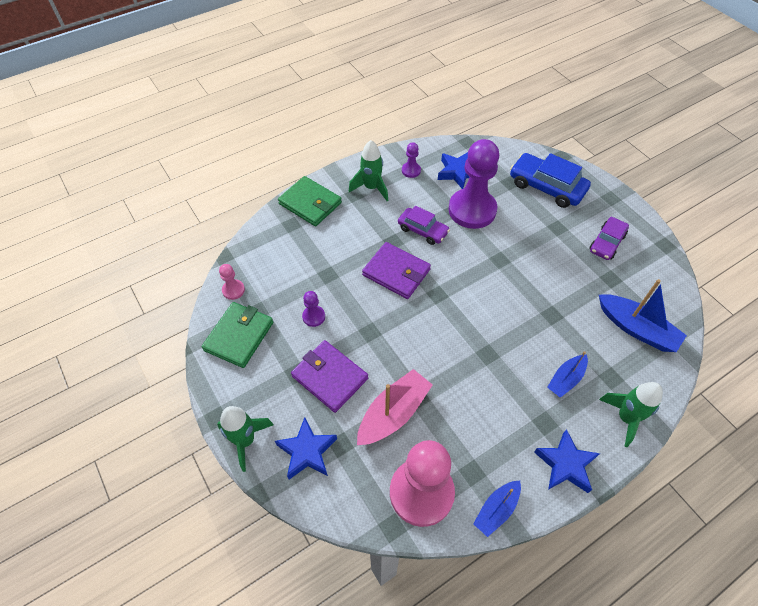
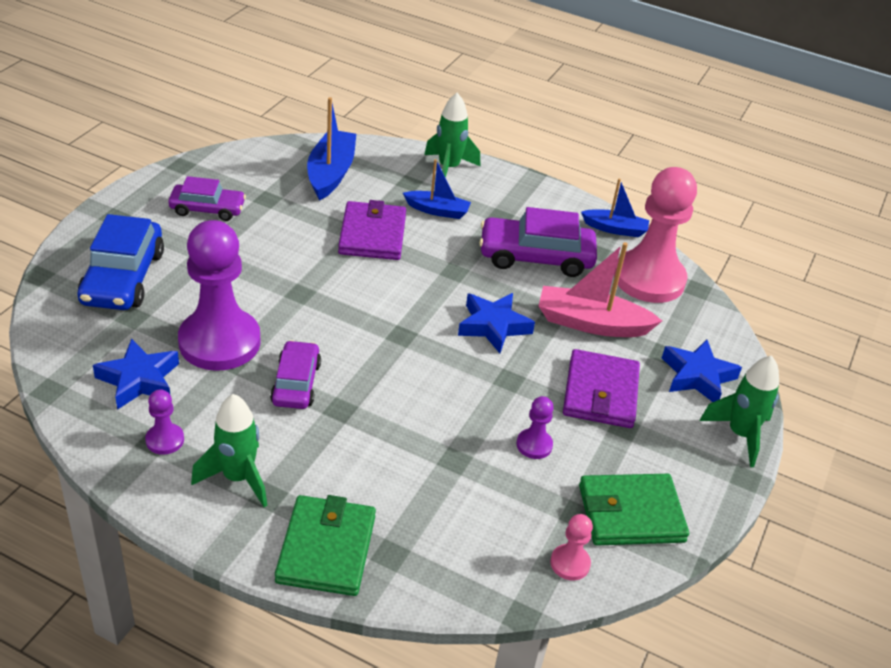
camera: 125 degrees left, 15 degrees down
purple wallet [362,242,431,299] -> purple wallet moved to [338,200,406,260]
blue star [534,429,600,493] -> blue star moved to [458,293,535,353]
none -> purple car [479,207,597,277]

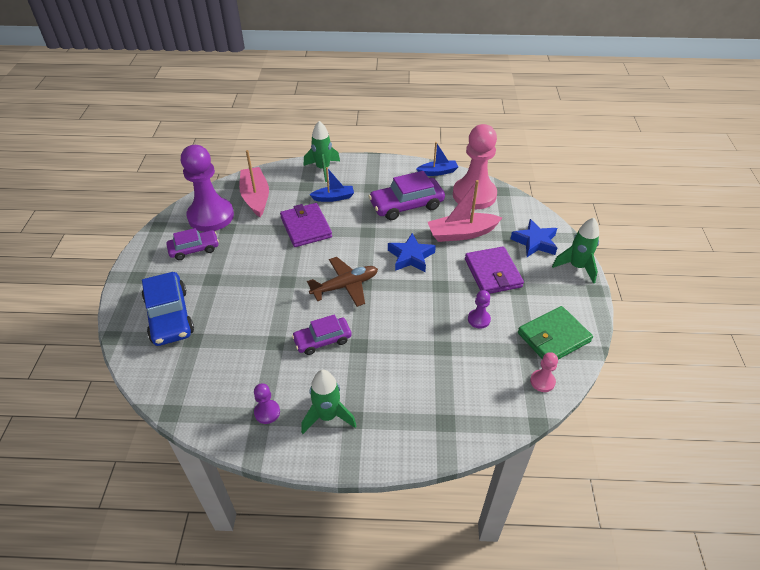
camera: 20 degrees left, 5 degrees up
blue star [93,338,179,410] -> none
purple pawn [178,220,261,371] -> purple pawn moved to [181,145,234,232]
purple car [270,340,321,409] -> purple car turned 90 degrees counterclockwise [292,314,352,355]
green wallet [275,495,376,596] -> none
blue boat [307,97,356,201] -> pink boat [239,150,269,217]
none -> brown plane [307,257,378,307]

